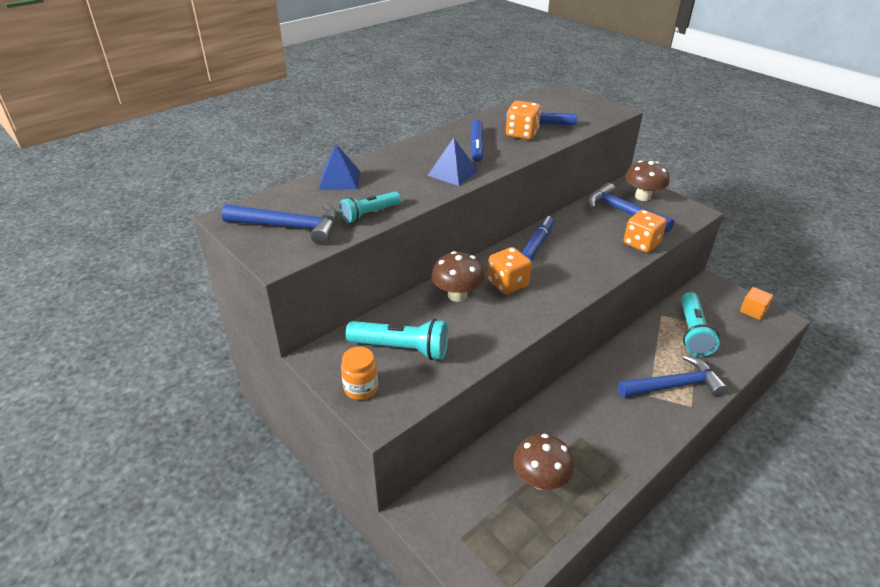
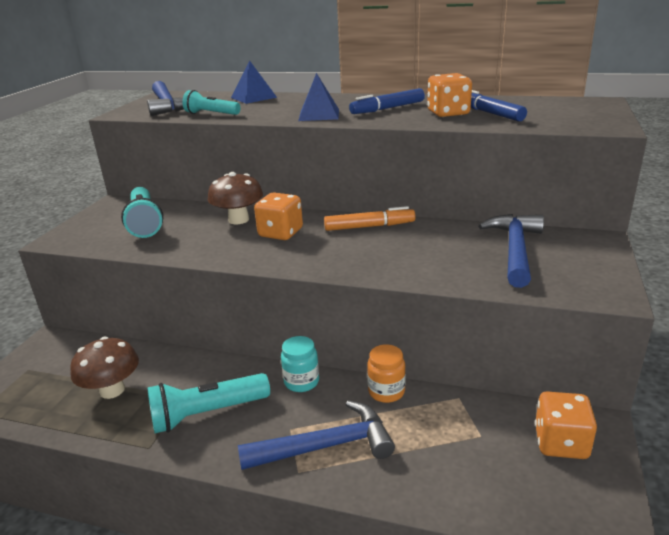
camera: 60 degrees right, 10 degrees down
orange jar [341,347,378,400] -> orange jar moved to [367,344,406,403]
blue marker [522,216,554,261] -> orange marker [324,206,416,231]
blue hammer [618,355,728,398] -> blue hammer turned 60 degrees counterclockwise [238,401,395,470]
orange dice [624,210,667,253] -> orange dice moved to [535,391,597,459]
brown mushroom [625,160,669,201] -> none
turquoise flashlight [681,292,720,356] -> turquoise flashlight moved to [147,373,270,433]
orange cube [740,287,773,320] -> none
none -> turquoise jar [281,336,319,392]

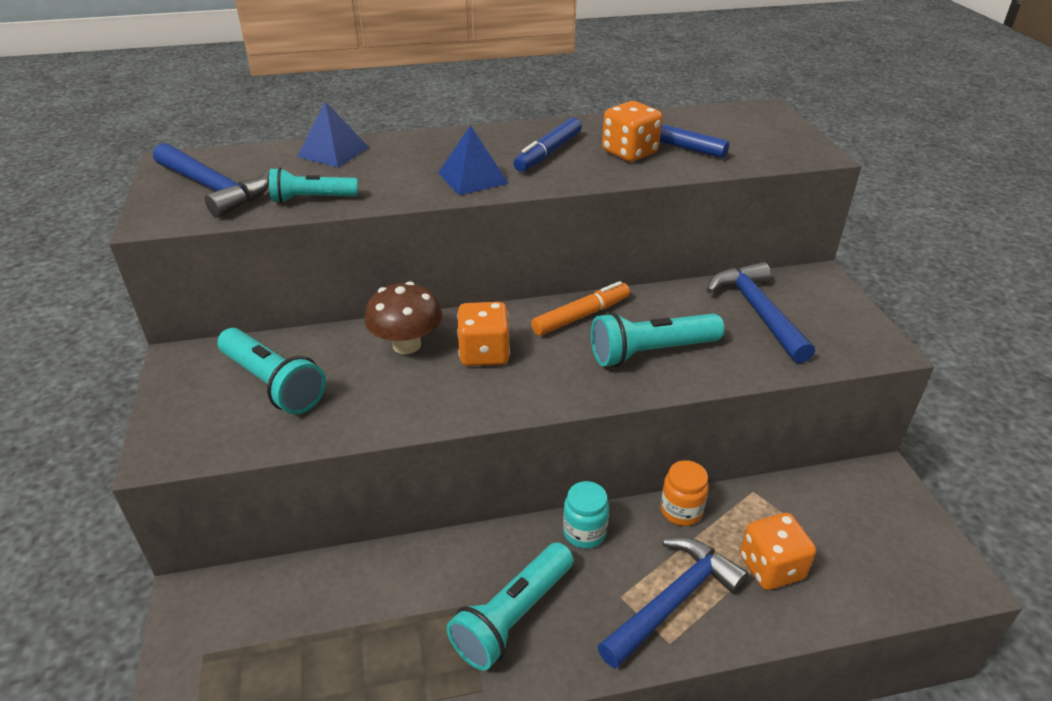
camera: 30 degrees left, 10 degrees up
brown mushroom [70,337,139,399] -> none
orange dice [535,391,597,459] -> orange dice moved to [740,513,816,590]
none -> turquoise flashlight [591,312,724,367]

